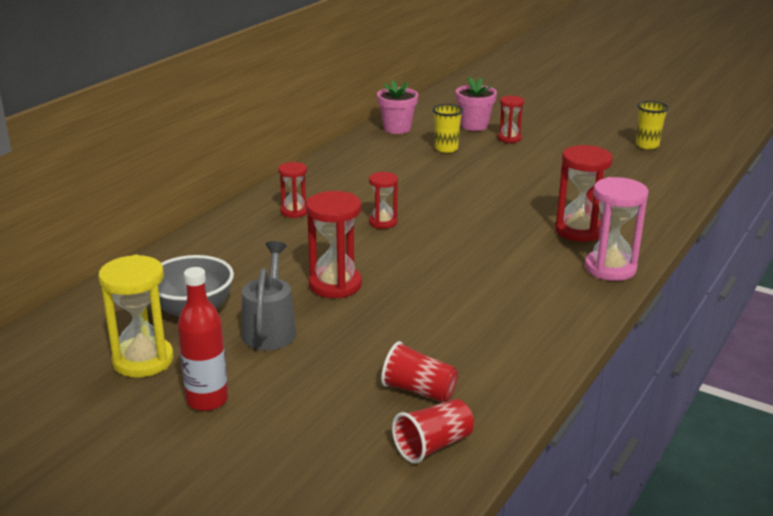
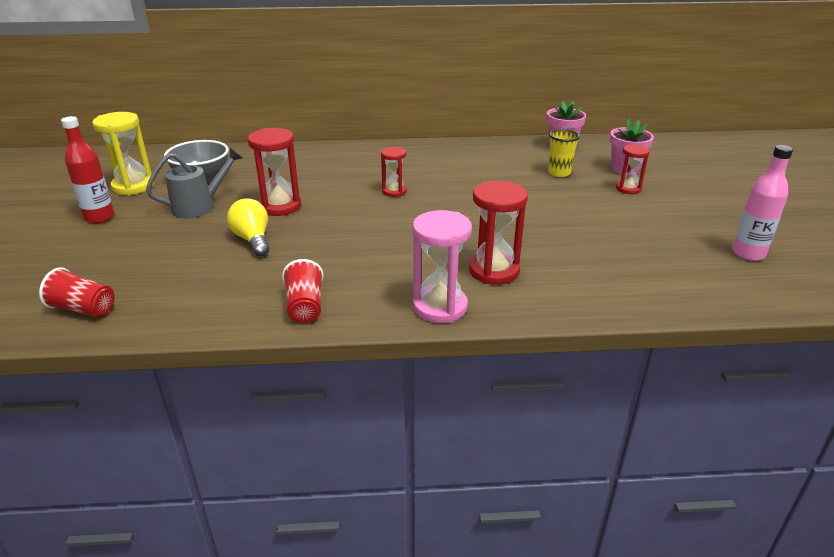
camera: 55 degrees right, 5 degrees up
red hourglass [278,162,307,218] -> none
red cup [381,341,458,402] -> red cup moved to [282,259,324,323]
yellow cup [636,101,669,149] -> pink bottle [732,145,793,261]
none -> yellow light bulb [227,198,269,256]

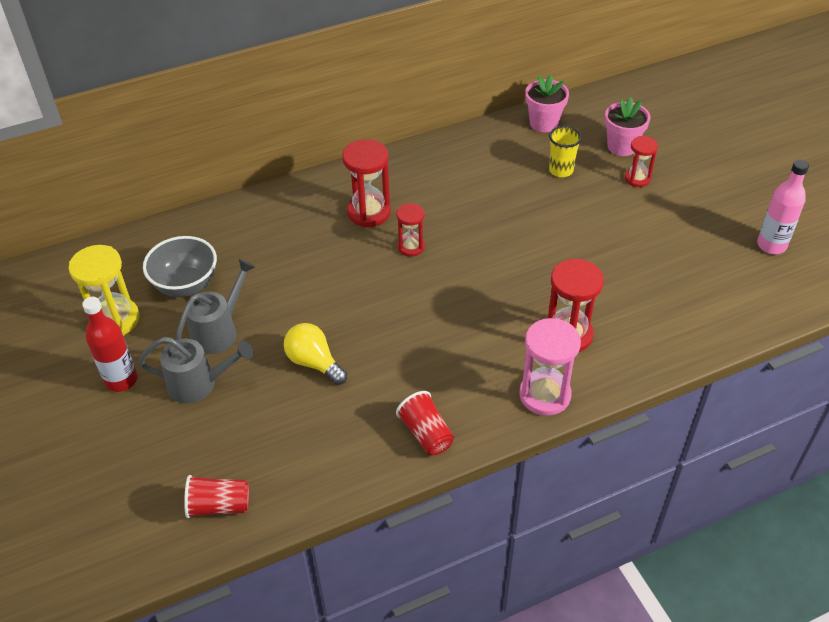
camera: 20 degrees left, 15 degrees up
red hourglass [247,128,301,216] -> red hourglass moved to [342,139,391,227]
none -> grey watering can [138,337,253,404]

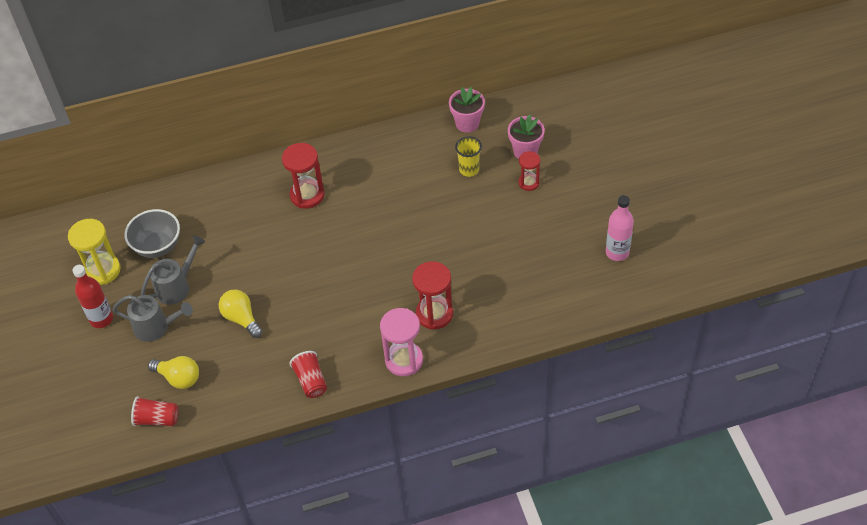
camera: 10 degrees right, 5 degrees up
red hourglass [396,203,425,257] -> none
none -> yellow light bulb [148,356,199,389]

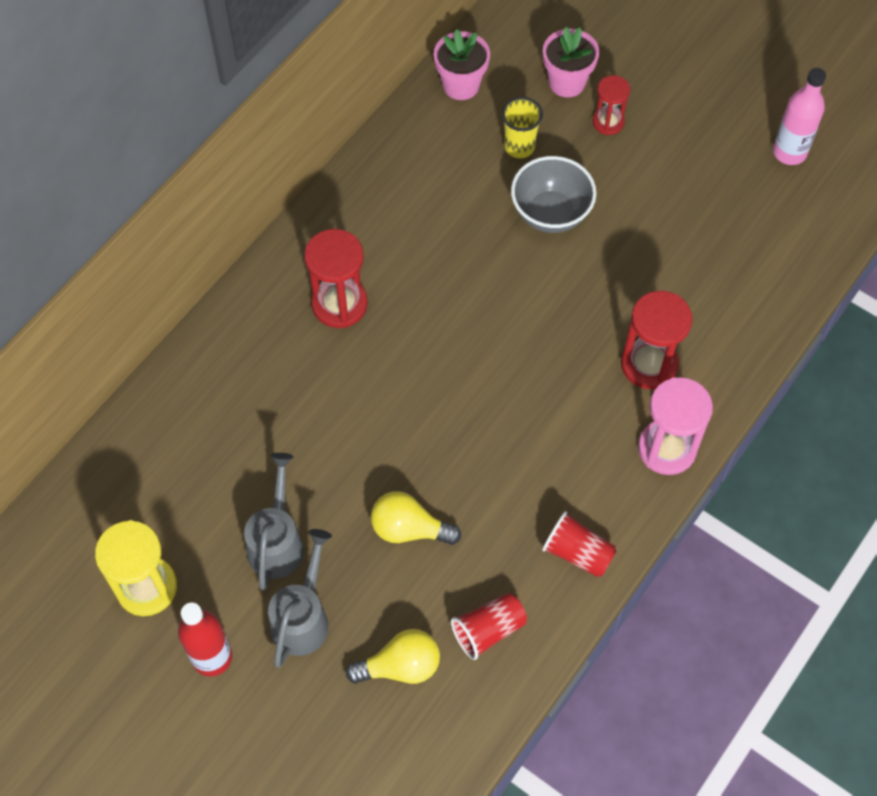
camera: 40 degrees left, 10 degrees up
grey watering can [112,295,193,342] -> grey watering can turned 45 degrees counterclockwise [268,529,332,668]
grey bowl [124,209,180,258] -> grey bowl moved to [511,156,596,233]
red cup [131,396,179,426] -> red cup moved to [451,593,527,660]

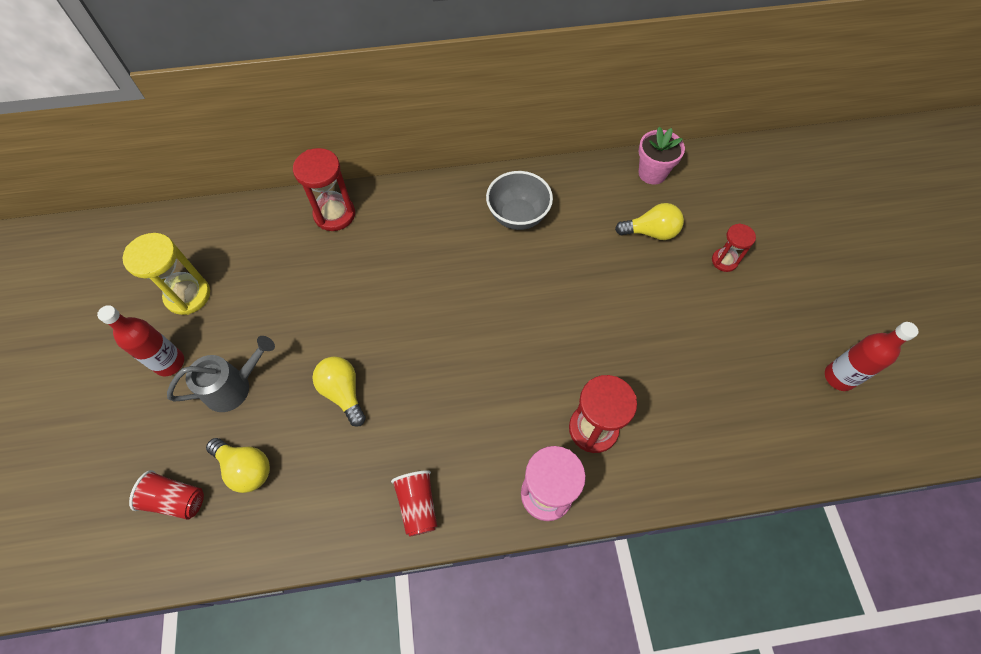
camera: 45 degrees right, 0 degrees up
grey watering can [244,453,304,590] -> none
red hourglass [304,229,368,328] -> red hourglass moved to [293,148,355,231]
red cup [451,593,527,660] -> red cup moved to [129,470,204,520]
yellow cup [502,97,543,158] -> yellow light bulb [615,203,684,240]
grey bowl [511,156,596,233] -> grey bowl moved to [486,171,553,230]
pink flower pot [543,27,599,98] -> none
pink bottle [773,68,826,165] -> red bottle [825,322,919,391]

